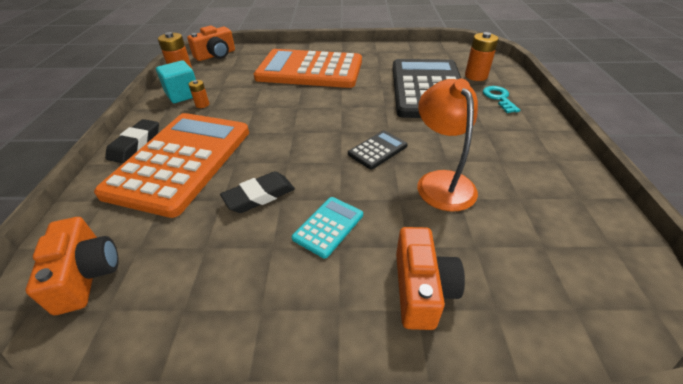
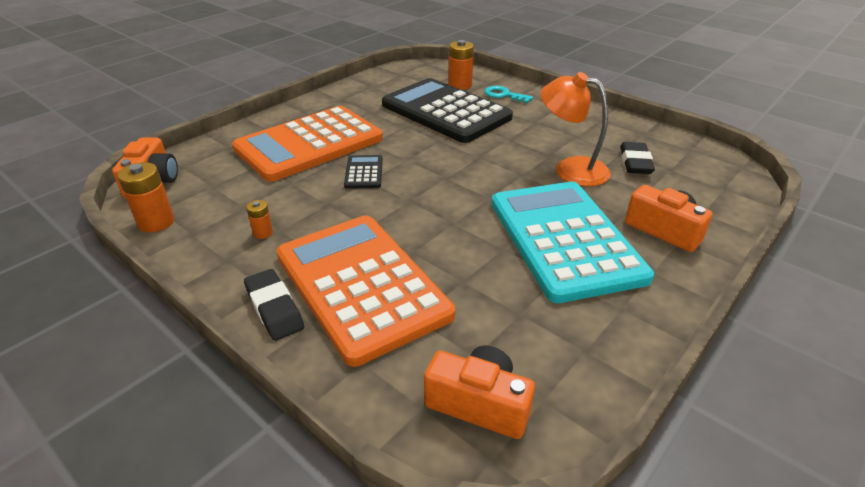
camera: 50 degrees left, 5 degrees down
turquoise cube [156,60,196,103] -> none
black eraser [220,171,295,213] -> black eraser moved to [620,142,655,174]
turquoise calculator [292,197,363,258] -> turquoise calculator [491,181,654,303], size x2.47
black calculator [348,131,407,170] -> black calculator moved to [344,155,383,189]

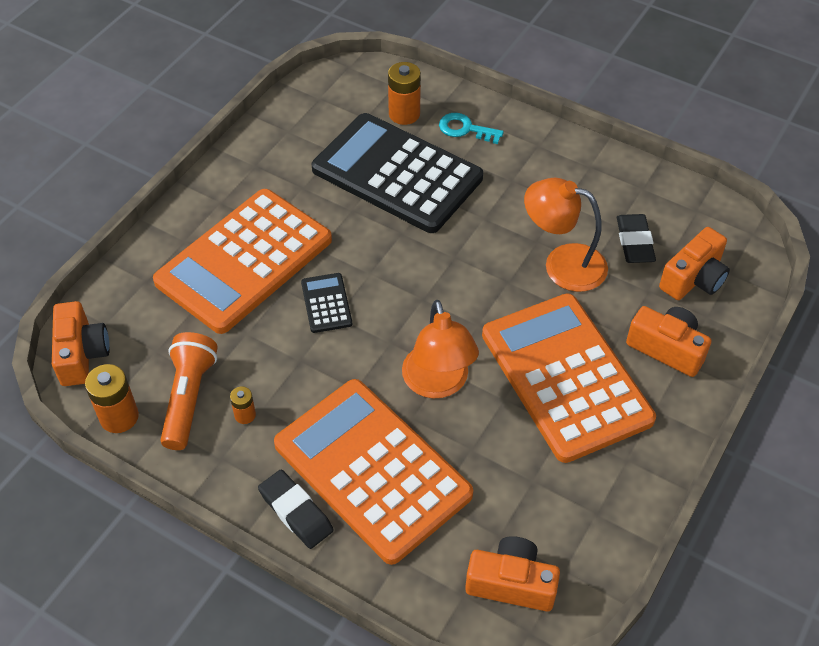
camera: 10 degrees left, 15 degrees up
turquoise calculator [491,181,654,303] -> orange calculator [482,294,656,463]
none -> orange flashlight [161,332,218,450]
none -> orange lamp [402,300,479,398]
none -> orange camera [659,227,730,300]

